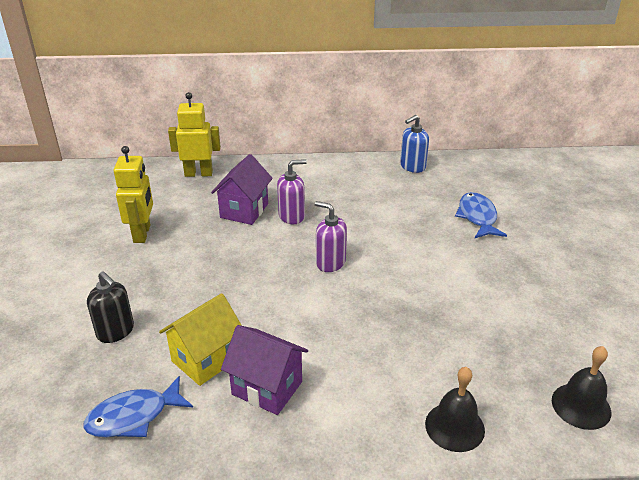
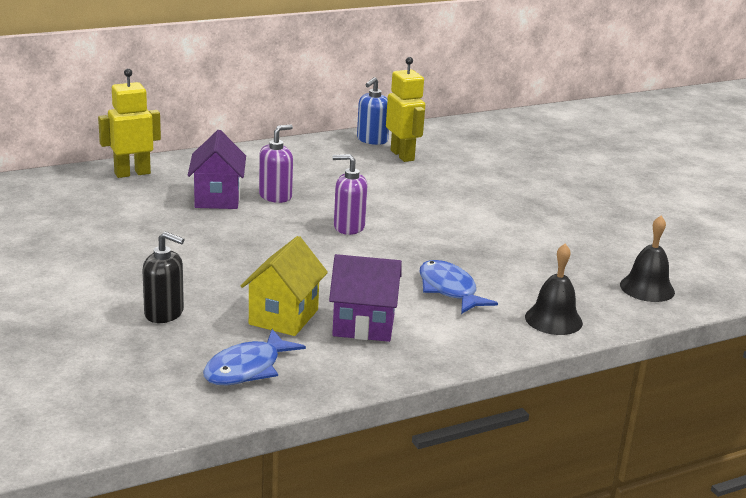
camera: 25 degrees left, 10 degrees down
yellow robot [114,146,153,243] -> yellow robot moved to [386,57,425,162]
blue fish [455,192,507,238] -> blue fish moved to [420,260,498,314]

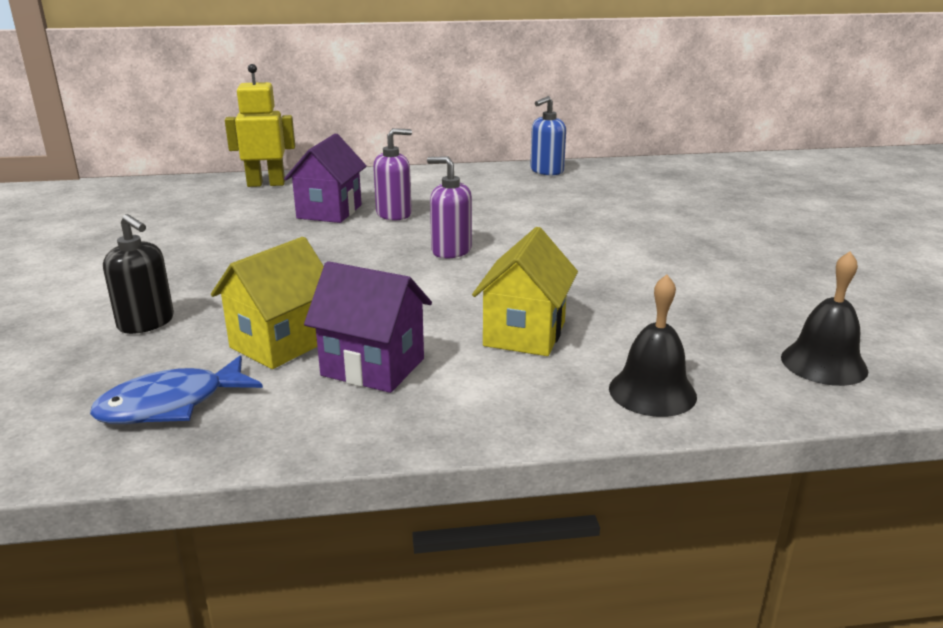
camera: 20 degrees right, 0 degrees up
yellow robot [386,57,425,162] -> none
blue fish [420,260,498,314] -> yellow house [472,227,578,356]

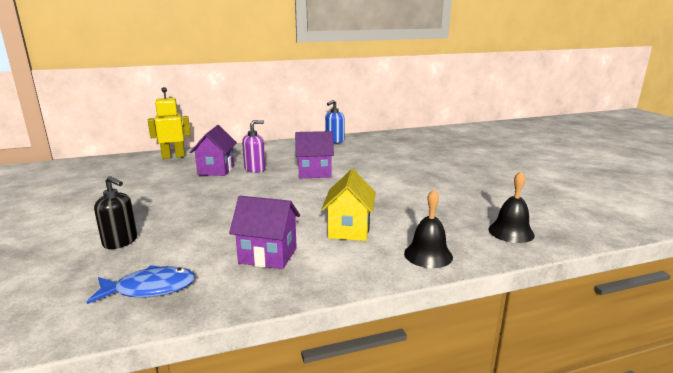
camera: 10 degrees left, 5 degrees down
blue fish [90,355,263,424] -> blue fish turned 150 degrees counterclockwise [87,265,195,304]
yellow house [211,237,324,369] -> none
purple soap dispenser [427,156,472,258] -> none
none -> purple house [295,131,334,178]

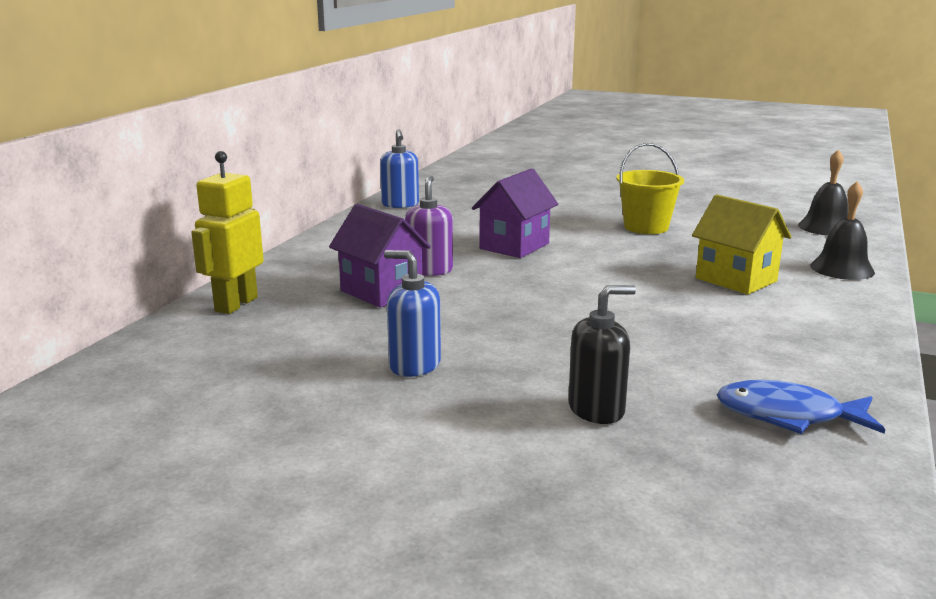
camera: 50 degrees left, 0 degrees up
blue fish [87,265,195,304] -> blue fish turned 105 degrees counterclockwise [717,380,885,434]
purple house [229,196,300,269] -> none
none -> blue soap dispenser [384,250,441,377]
none -> yellow bucket [616,143,684,234]

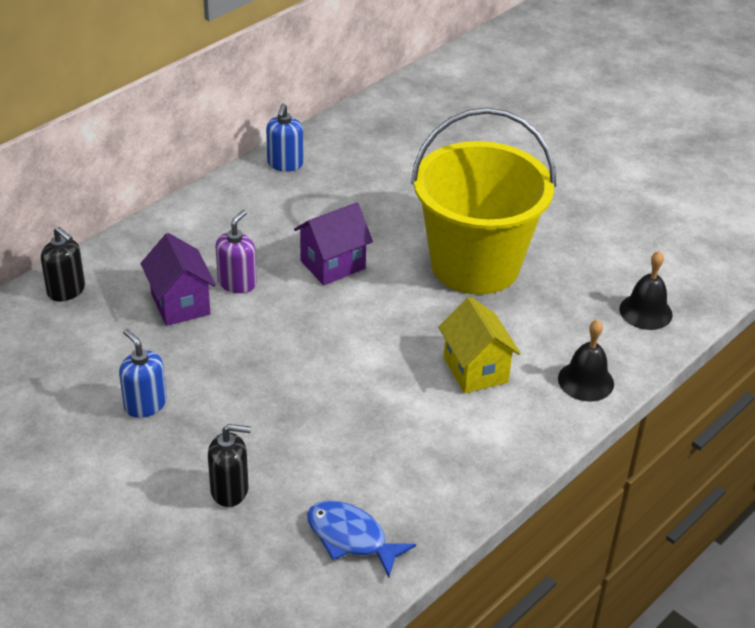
camera: 20 degrees right, 20 degrees up
yellow robot [191,151,264,314] -> black soap dispenser [41,227,85,301]
yellow bucket [616,143,684,234] -> yellow bucket [411,108,556,295], size x2.11

